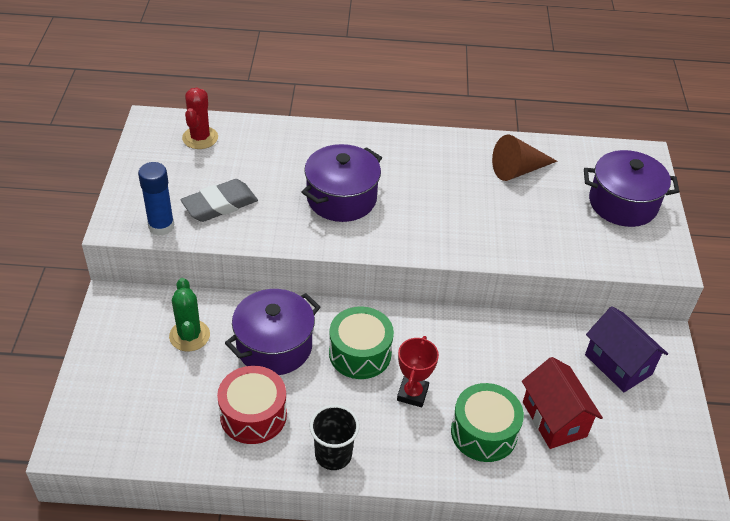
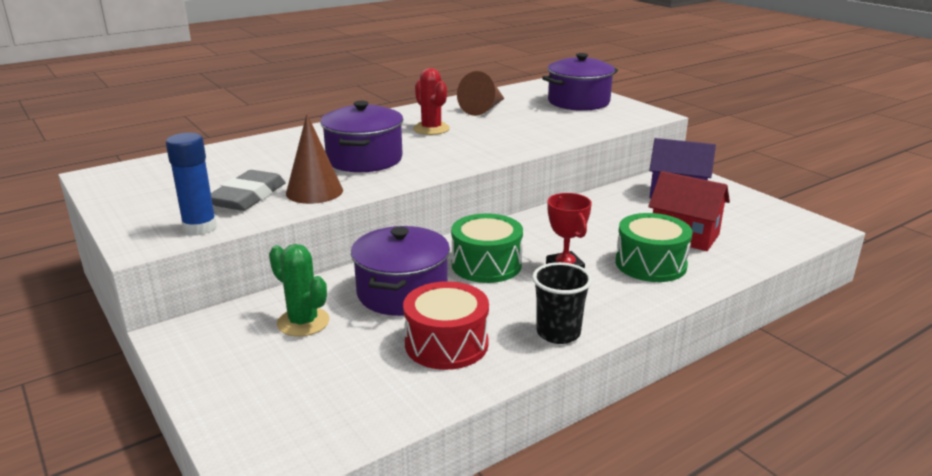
camera: 35 degrees left, 20 degrees down
red cactus [182,88,218,149] -> red cactus moved to [413,68,450,135]
none -> brown cone [286,114,343,204]

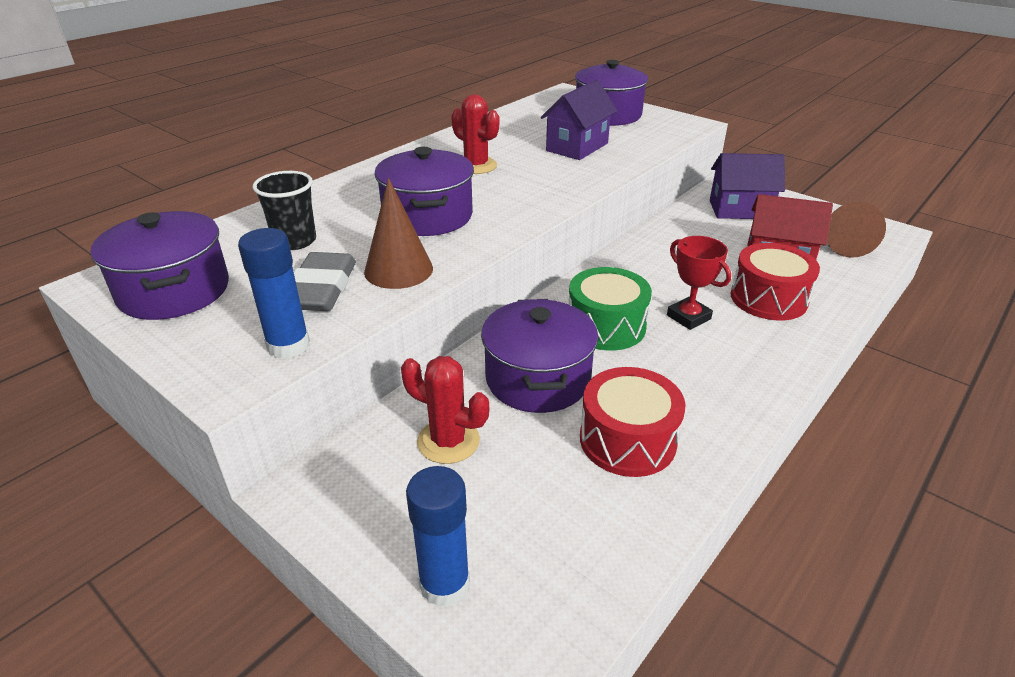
camera: 15 degrees left, 10 degrees up
green cactus [269,244,330,337] -> red cactus [401,356,489,464]
brown cone [457,71,505,116] -> brown cone moved to [827,202,886,258]
black cup [532,262,592,344] -> black cup moved to [253,171,316,250]
green drum [615,213,692,282] -> red drum [730,243,820,320]
none -> purple pot [90,211,229,320]
none -> blue glue stick [406,466,470,607]
none -> purple house [541,80,617,160]

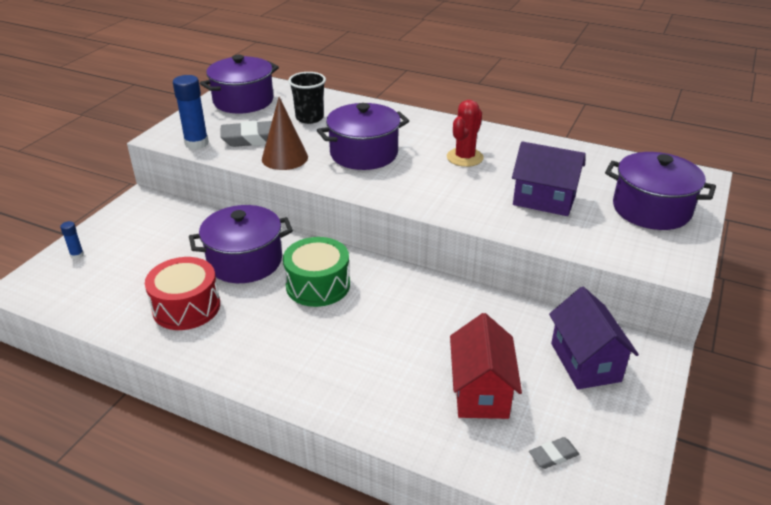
camera: 75 degrees right, 0 degrees up
red cactus [401,356,489,464] -> none
blue glue stick [406,466,470,607] -> blue glue stick [60,221,84,259], size x0.50
red trophy [667,236,731,330] -> none
red drum [730,243,820,320] -> none
brown cone [827,202,886,258] -> grey eraser [529,437,580,469]

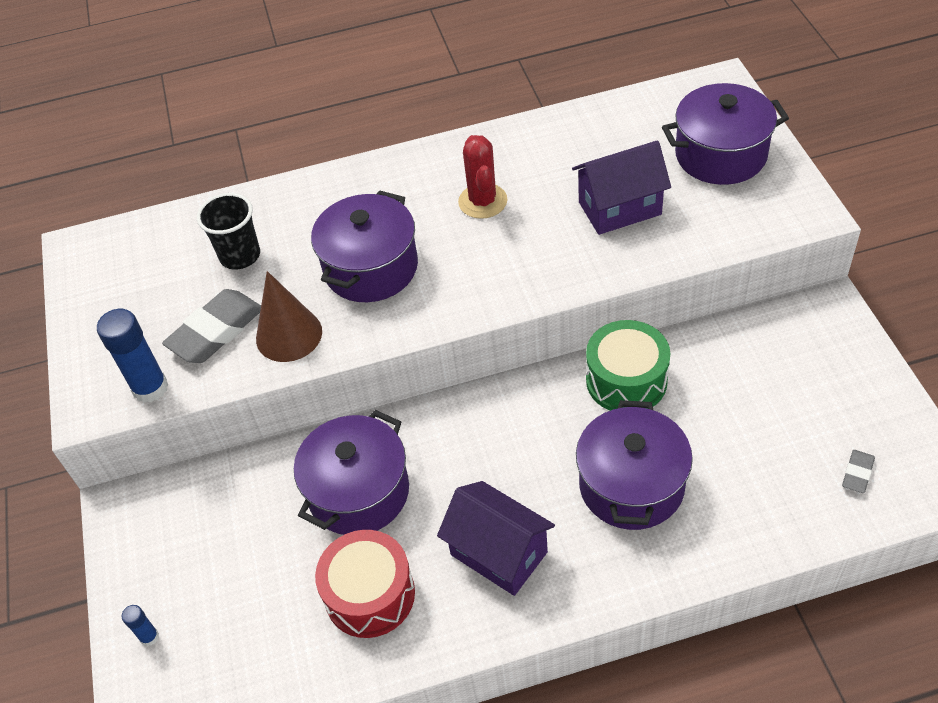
camera: 35 degrees left, 15 degrees up
purple pot [200,55,279,113] -> purple pot moved to [576,400,693,530]
green drum [283,237,350,307] -> green drum moved to [586,320,670,411]
red house [450,313,522,419] -> none
purple house [549,287,639,389] -> purple house moved to [437,481,555,596]

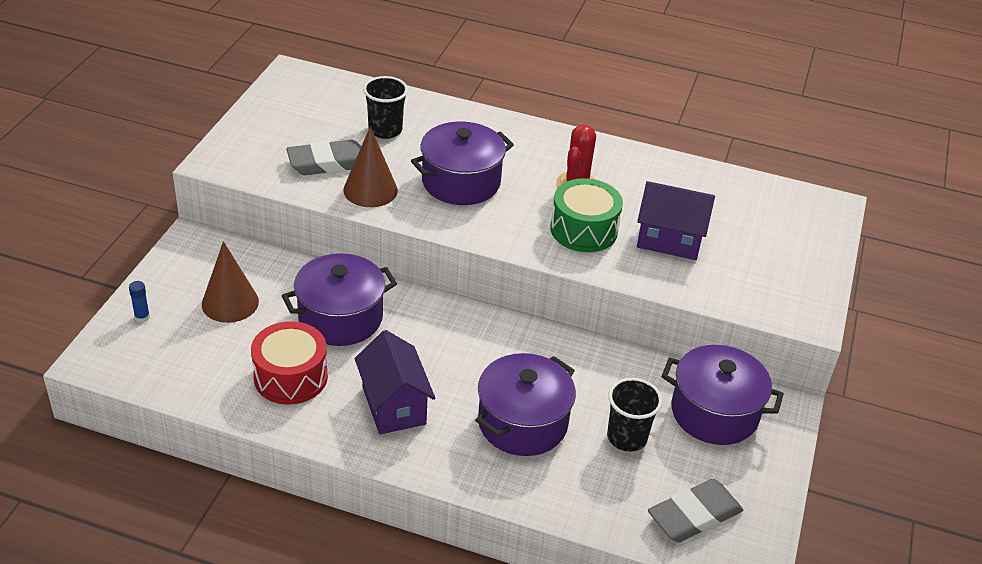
camera: 25 degrees right, 10 degrees down
blue glue stick [97,309,168,403] -> none
green drum [586,320,670,411] -> green drum moved to [550,178,623,252]
purple pot [662,83,789,185] -> purple pot moved to [662,345,784,445]
grey eraser [842,450,875,493] -> grey eraser [648,479,743,543], size x2.05
none -> brown cone [202,241,259,323]
none -> black cup [607,378,663,452]

